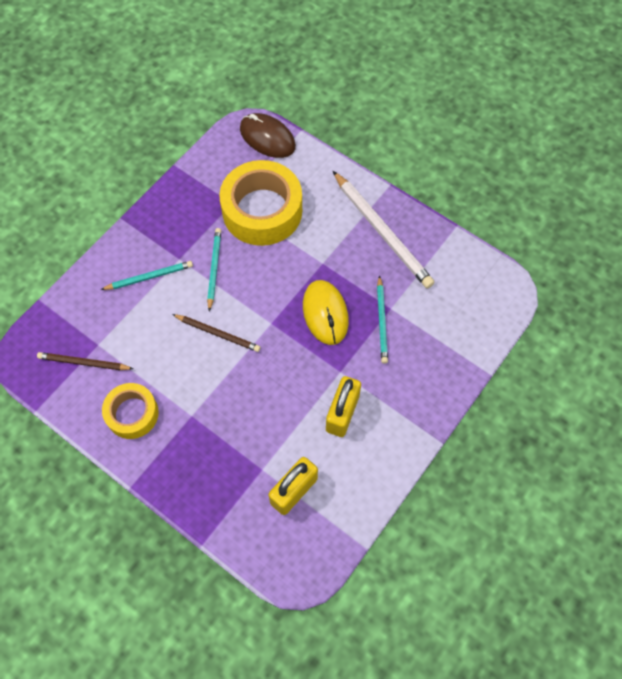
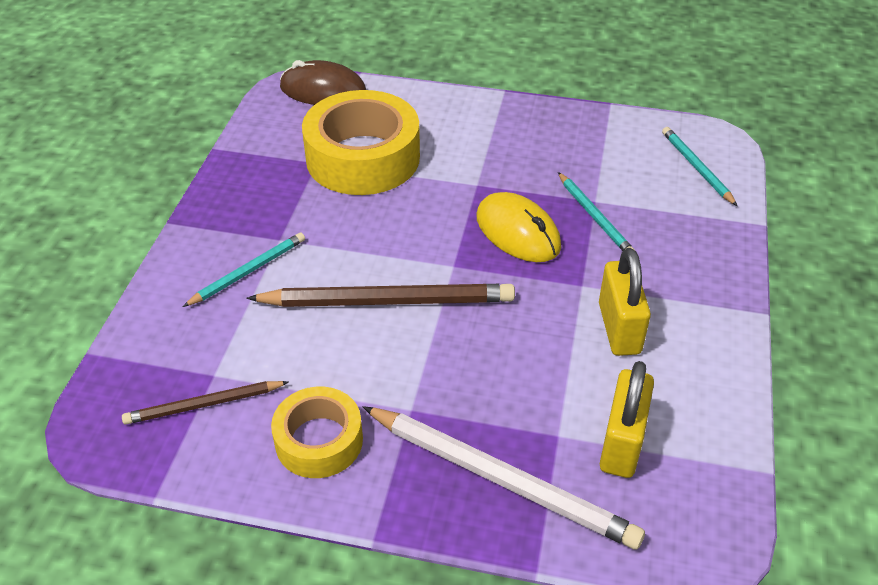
camera: 25 degrees left, 20 degrees down
brown pencil [172,314,261,352] -> brown pencil [246,284,515,307], size x1.78
turquoise pencil [207,228,221,311] -> turquoise pencil moved to [662,127,737,206]
white pencil [333,171,435,288] -> white pencil moved to [363,406,645,550]

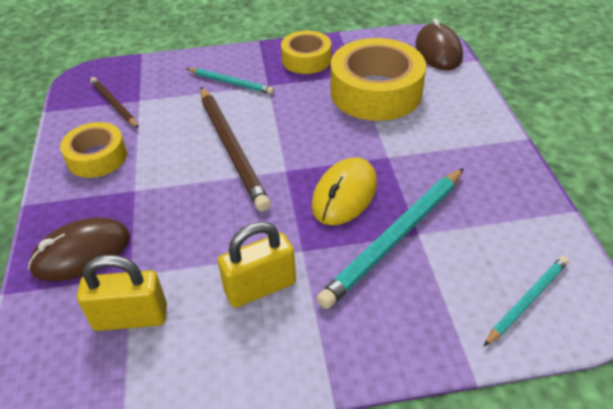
camera: 70 degrees right, 0 degrees up
white pencil [363,406,645,550] -> brown mouse [28,217,130,281]
turquoise pencil [558,172,635,251] -> turquoise pencil [316,168,464,309], size x1.78
none -> yellow tape [281,31,331,74]

